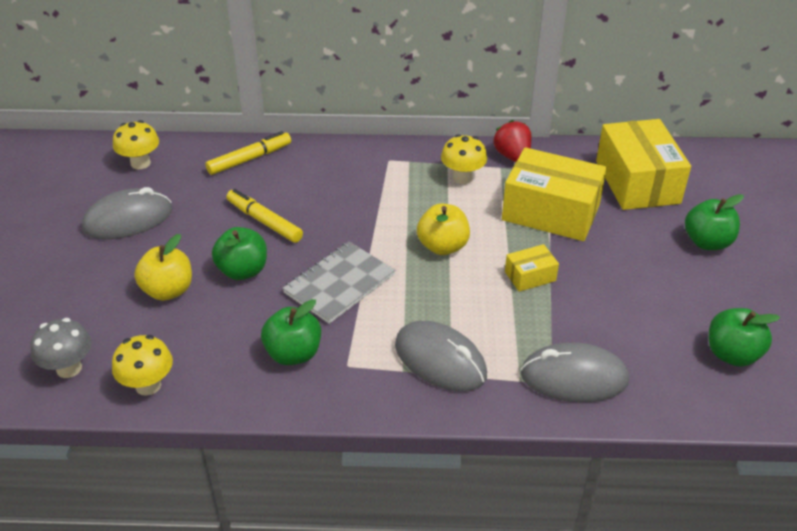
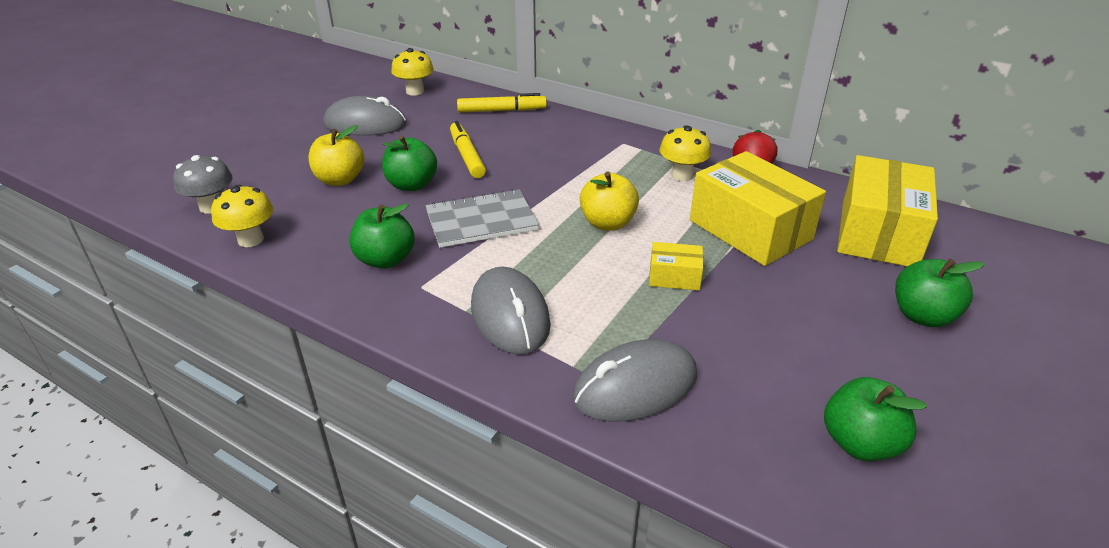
camera: 30 degrees right, 5 degrees down
grey mouse [520,342,629,402] -> grey mouse turned 60 degrees counterclockwise [573,339,697,421]

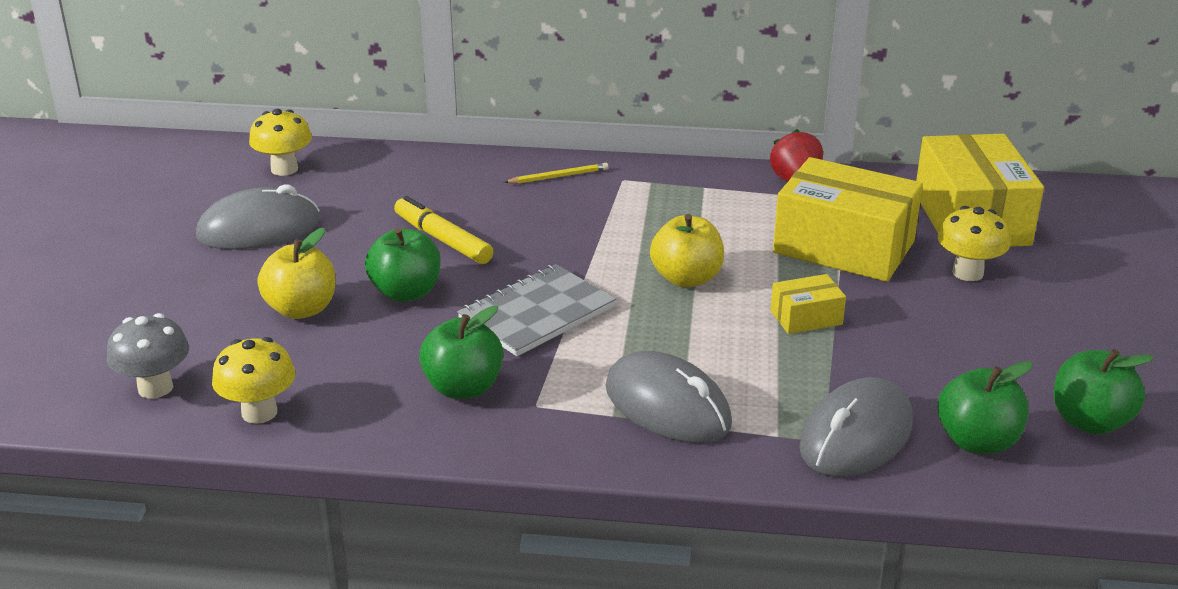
camera: 25 degrees left, 5 degrees down
yellow marker [457,93,547,113] -> none
yellow mushroom [660,125,711,181] -> yellow mushroom moved to [938,206,1010,281]
green apple [895,259,985,327] -> green apple moved to [937,361,1033,454]
none -> yellow pencil [504,163,609,184]

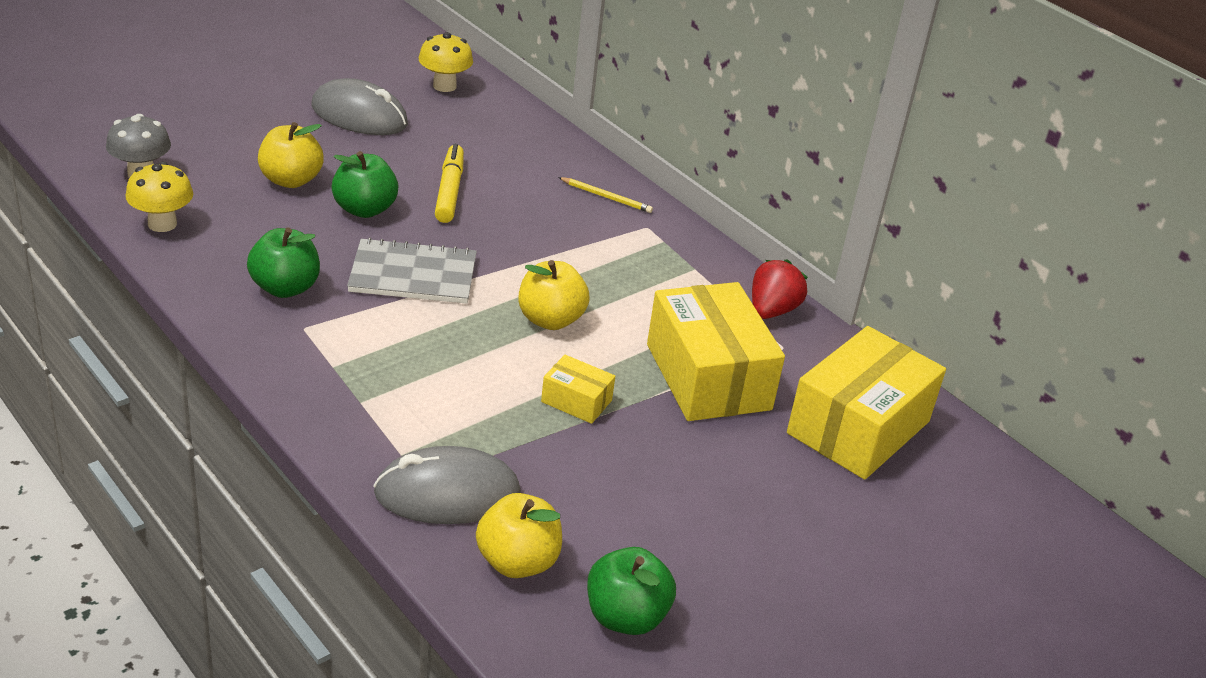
camera: 40 degrees right, 5 degrees up
grey mouse [605,351,732,443] -> none
green apple [937,361,1033,454] -> yellow apple [476,493,562,578]
yellow mushroom [938,206,1010,281] -> none

